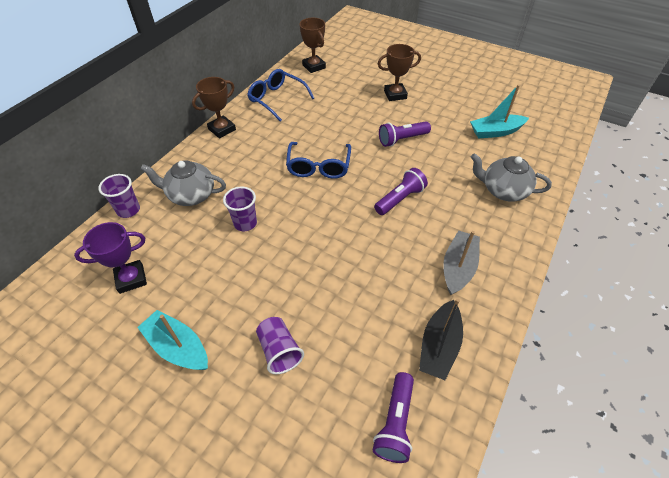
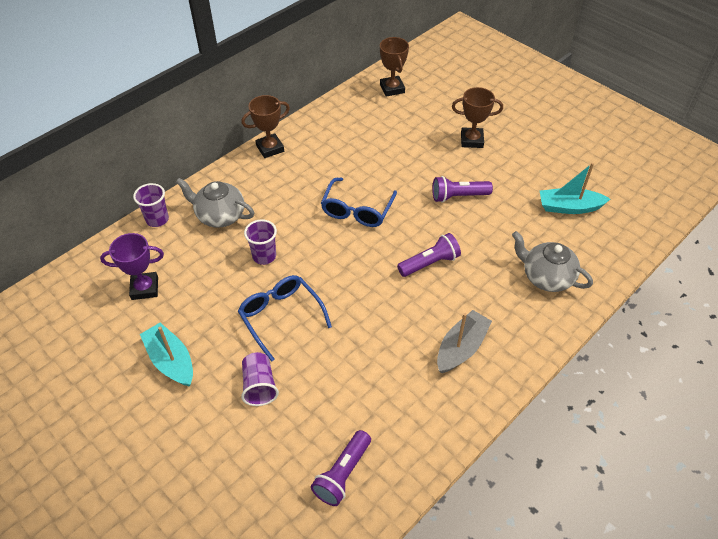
camera: 15 degrees right, 0 degrees up
blue glasses [247,69,314,121] -> blue glasses moved to [238,275,332,362]
black boat [419,298,463,380] -> none

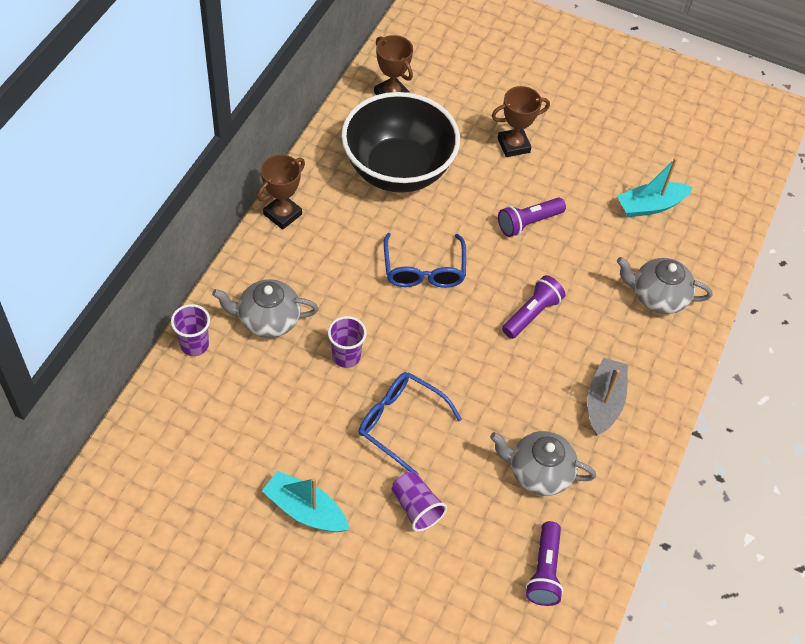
camera: 25 degrees left, 5 degrees up
purple trophy [100,233,164,300] -> none
none -> black bowl [341,92,460,193]
none -> grey teapot [490,431,596,496]

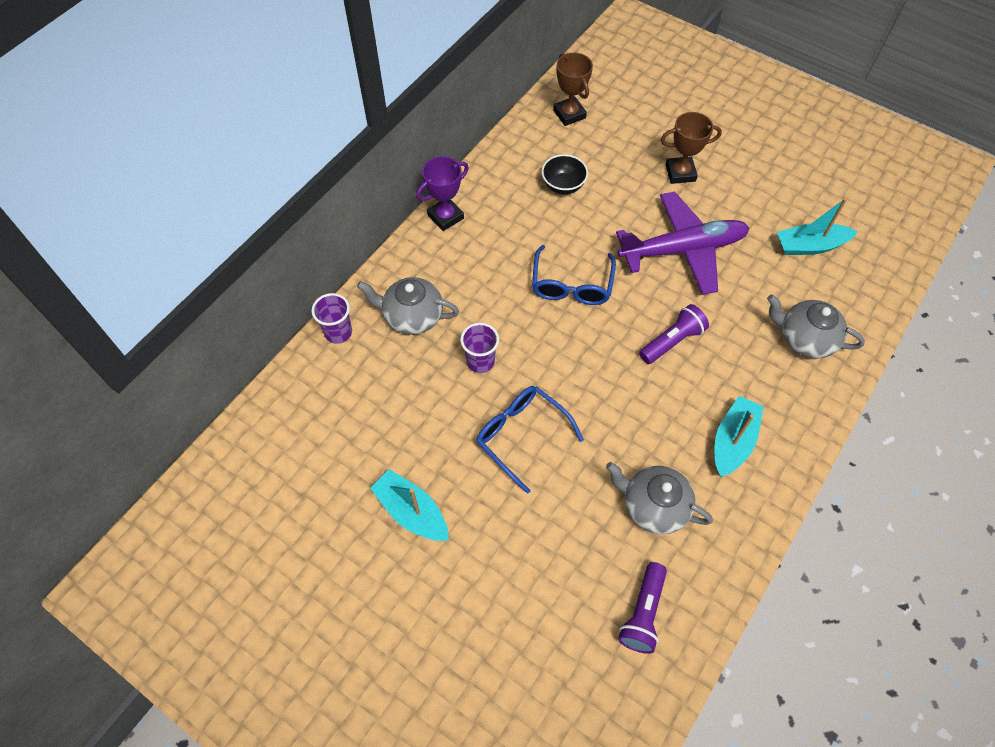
camera: 15 degrees right, 5 degrees up
brown trophy [257,154,305,230] -> purple trophy [416,156,469,231]
black bowl [341,92,460,193] -> black bowl [542,154,588,194], size x0.41
purple cup [392,472,447,532] -> none
purple flashlight [498,197,566,237] -> purple plane [616,192,749,295]
grey boat [587,357,628,436] -> turquoise boat [715,396,764,477]

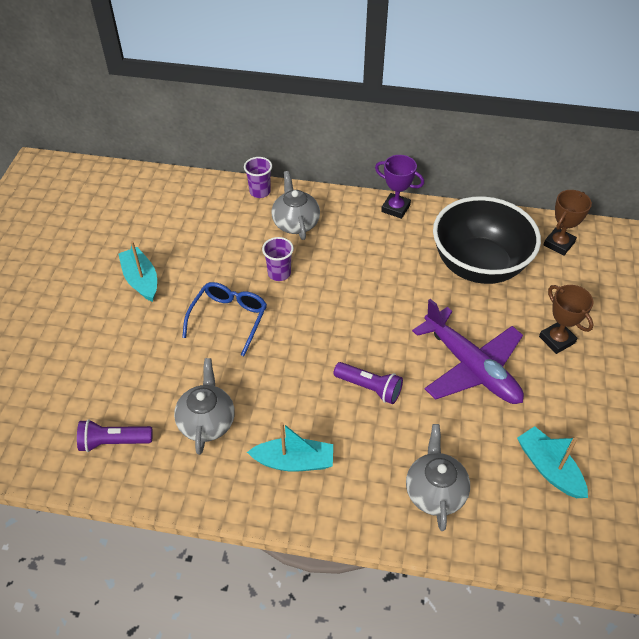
camera: 65 degrees right, 10 degrees down
turquoise boat [370,469,449,541] -> turquoise boat turned 45 degrees counterclockwise [118,241,157,302]
blue glasses [532,245,616,305] -> none
black bowl [542,154,588,194] -> black bowl [433,196,541,284], size x2.43

